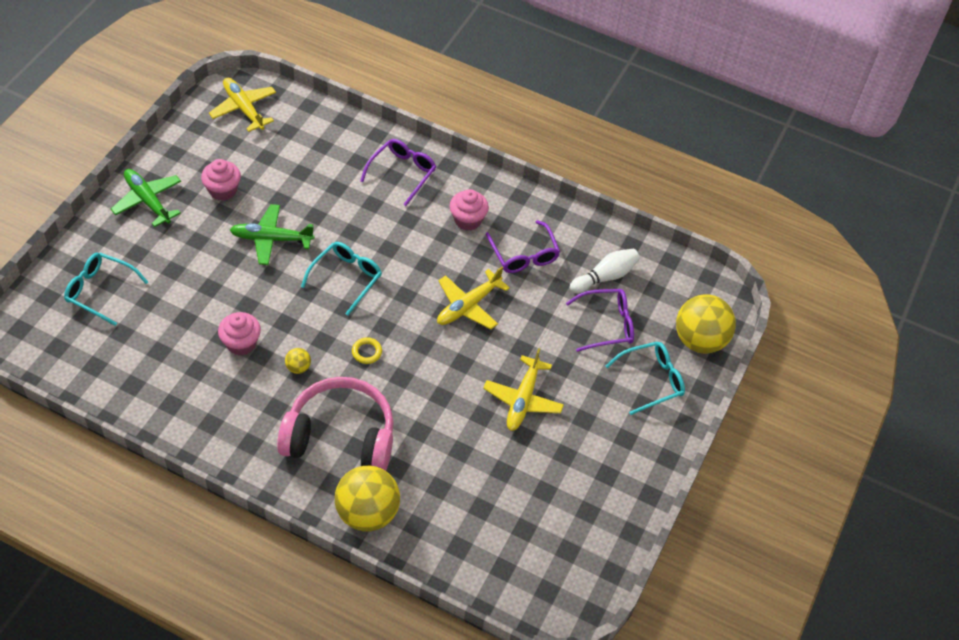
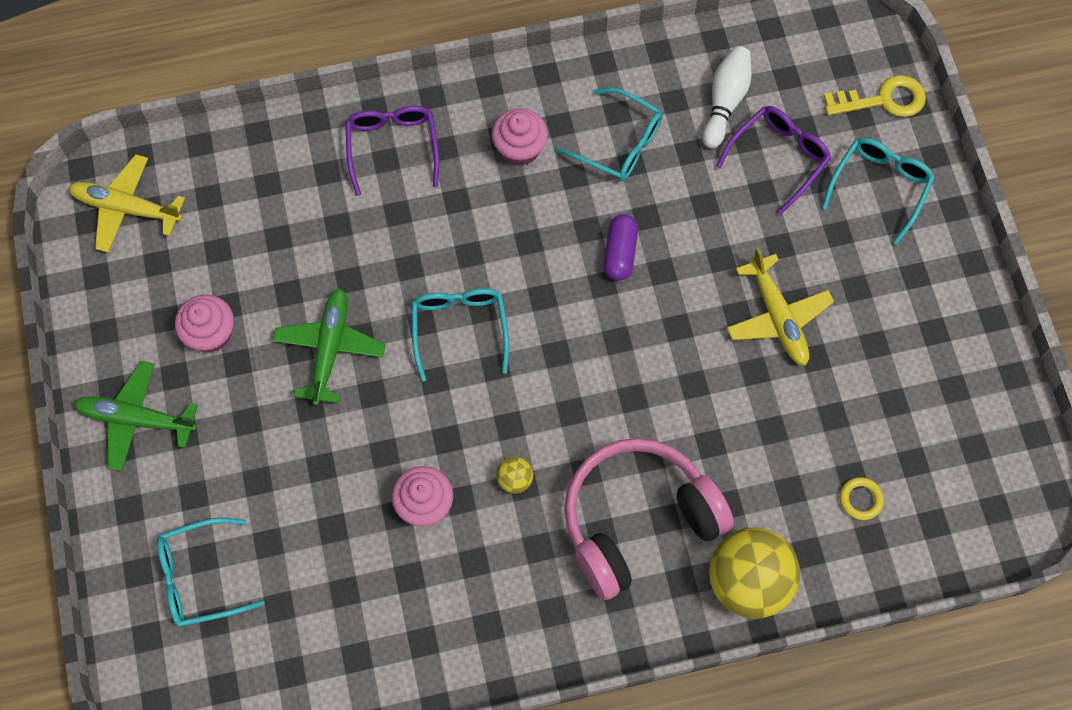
camera: 35 degrees left, 15 degrees up
green plane [230,204,315,265] -> green plane turned 135 degrees clockwise [273,288,386,405]
yellow ring [352,337,382,364] -> yellow ring moved to [840,477,884,520]
yellow plane [437,267,510,329] -> purple capsule [604,214,638,281]
purple glasses [486,220,560,273] -> turquoise glasses [556,88,663,181]
yellow ball [676,294,736,353] -> yellow key [824,75,926,117]

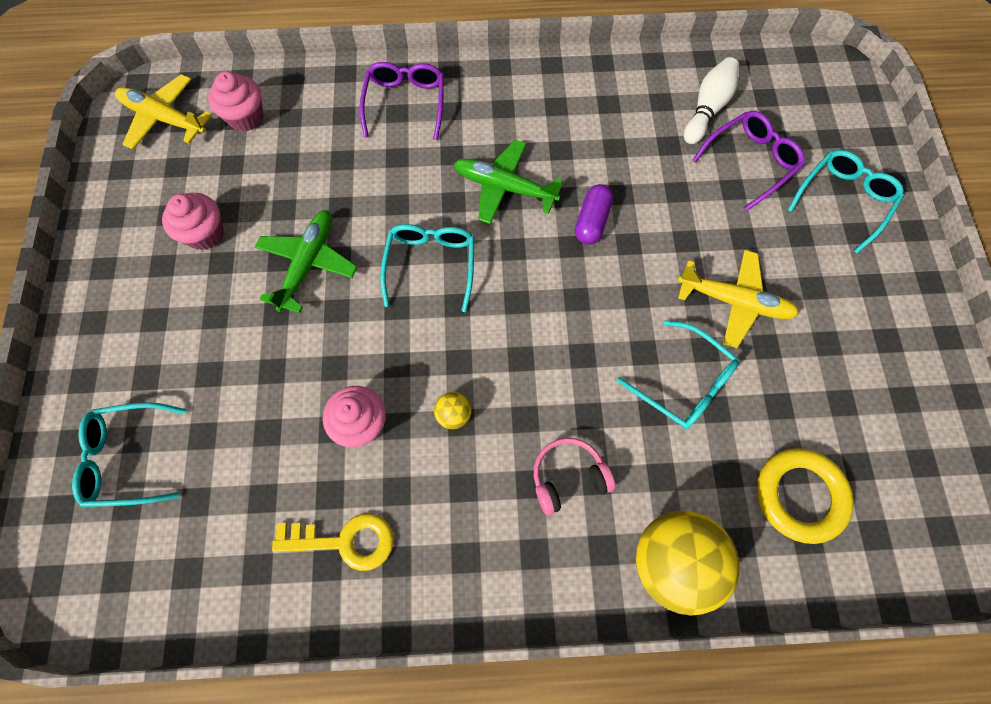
camera: 10 degrees right, 0 degrees up
green plane [73,361,198,471] -> green plane moved to [454,140,562,224]
pink cupcake [492,108,548,166] -> pink cupcake moved to [208,72,263,132]
turquoise glasses [556,88,663,181] -> turquoise glasses moved to [616,320,739,429]
pink headphones [564,438,734,600] -> pink headphones [534,438,615,515], size x0.48
yellow plane [727,247,834,366] -> yellow plane turned 60 degrees counterclockwise [678,250,799,349]
yellow key [824,75,926,117] -> yellow key moved to [272,513,394,571]
yellow ring [840,477,884,520] -> yellow ring [757,448,854,544], size x2.03

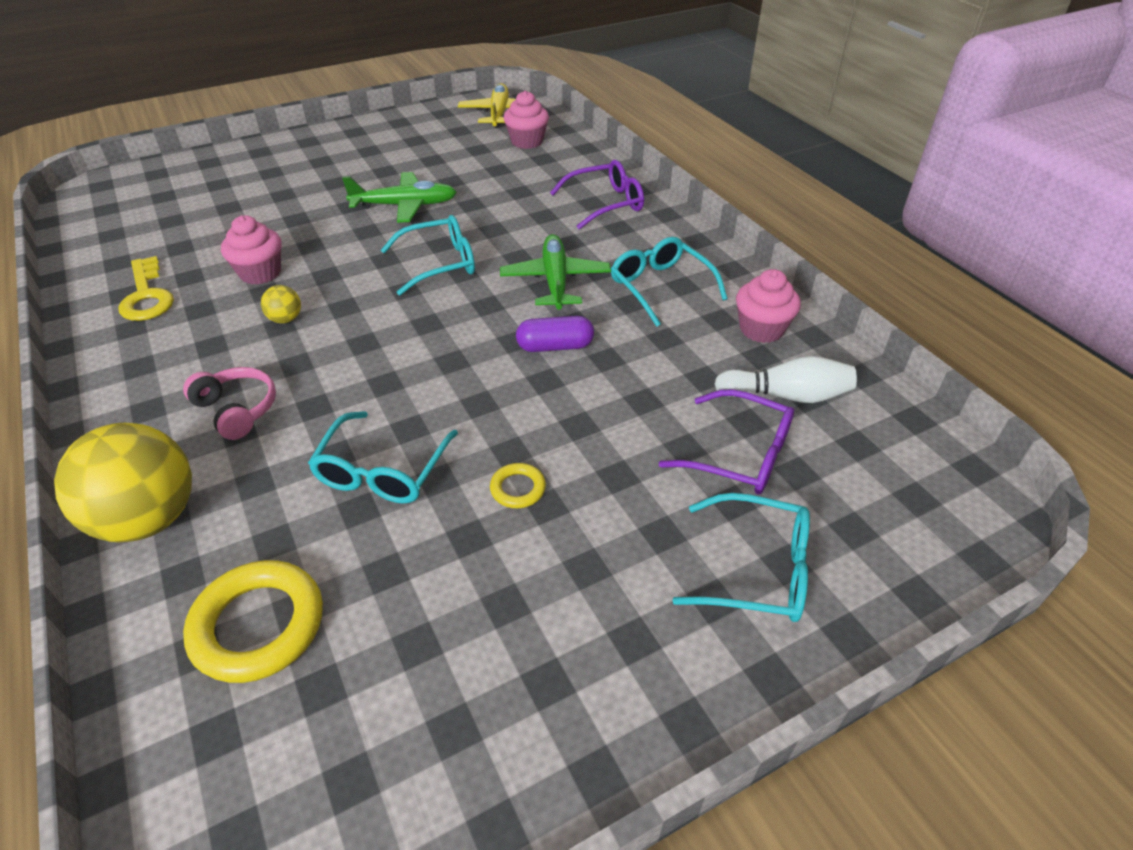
camera: 65 degrees right, 25 degrees down
turquoise glasses [72,402,186,507] -> turquoise glasses moved to [611,237,728,327]
pink cupcake [162,193,224,250] -> pink cupcake moved to [736,269,801,343]
yellow plane [678,250,799,349] -> yellow ring [490,463,546,508]

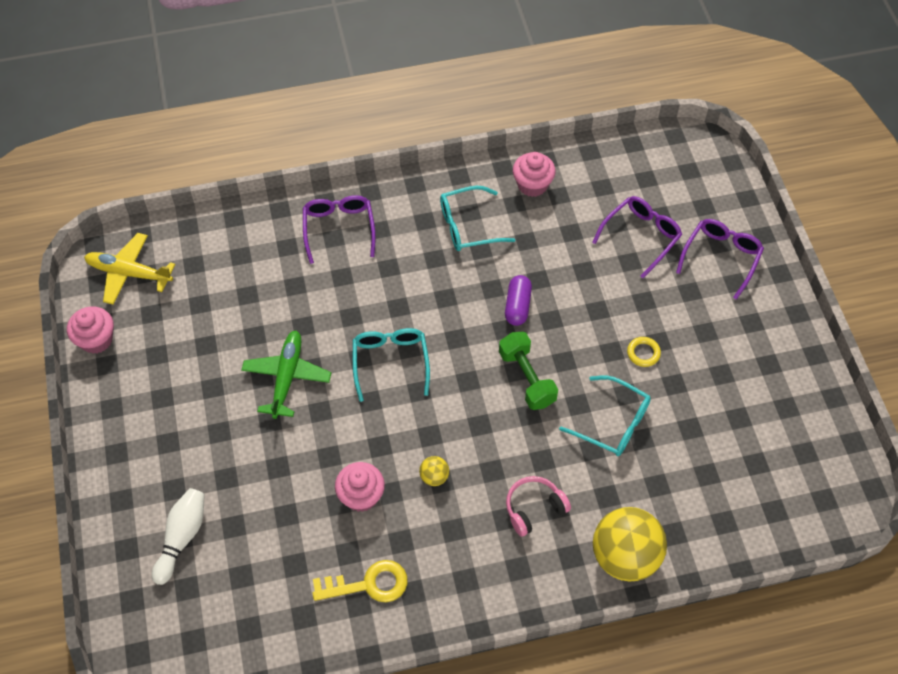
camera: 75 degrees left, 15 degrees up
yellow ring [183,560,323,683] -> none
green plane [500,234,611,310] -> none
pink cupcake [504,91,549,149] -> pink cupcake moved to [67,306,114,354]
turquoise glasses [672,493,810,622] -> purple glasses [676,219,764,300]
white bowling pin [715,356,857,403] -> white bowling pin moved to [152,488,205,585]
none -> green dumbbell [499,332,558,410]

